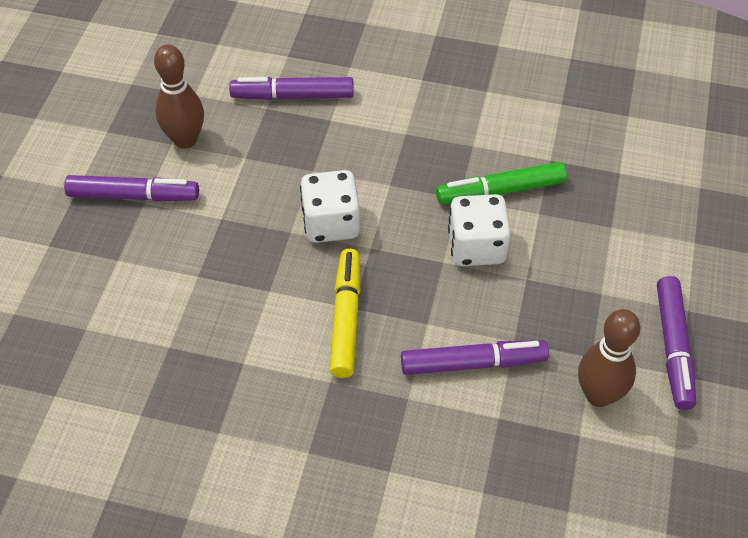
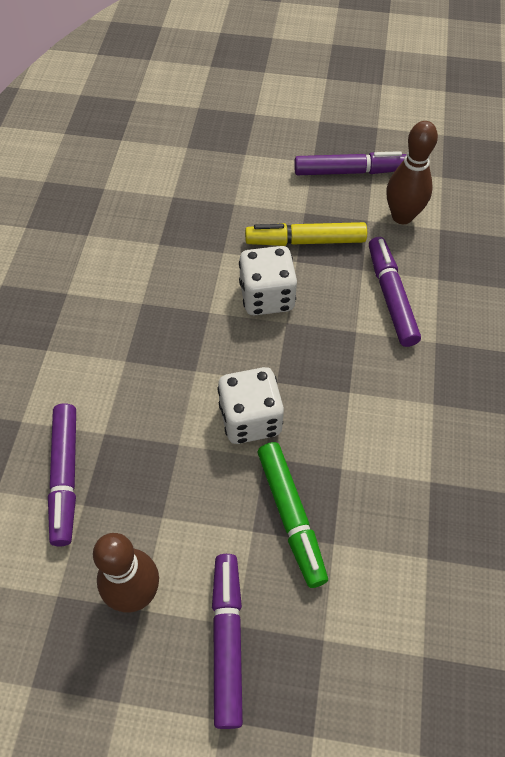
camera: 95 degrees left, 5 degrees up
yellow marker [330,249,361,378] -> yellow marker moved to [245,222,367,246]
green marker [436,162,567,204] -> green marker moved to [258,442,328,588]

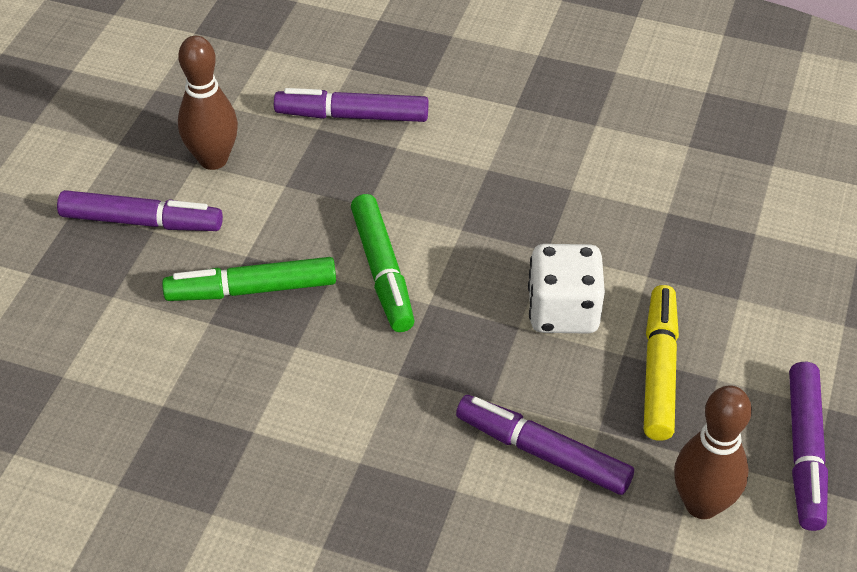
camera: 100 degrees right, 10 degrees down
white dice [217,367,284,444] -> green marker [351,194,414,332]
purple marker [369,237,421,347] -> purple marker turned 150 degrees counterclockwise [456,395,634,495]

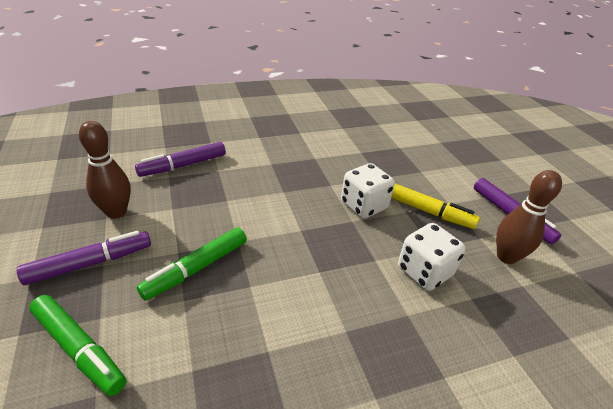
camera: 40 degrees left, 10 degrees down
green marker [351,194,414,332] -> green marker moved to [29,295,126,396]
purple marker [456,395,634,495] -> white dice [398,223,466,291]
yellow marker [644,285,679,441] -> yellow marker turned 150 degrees clockwise [391,183,480,229]

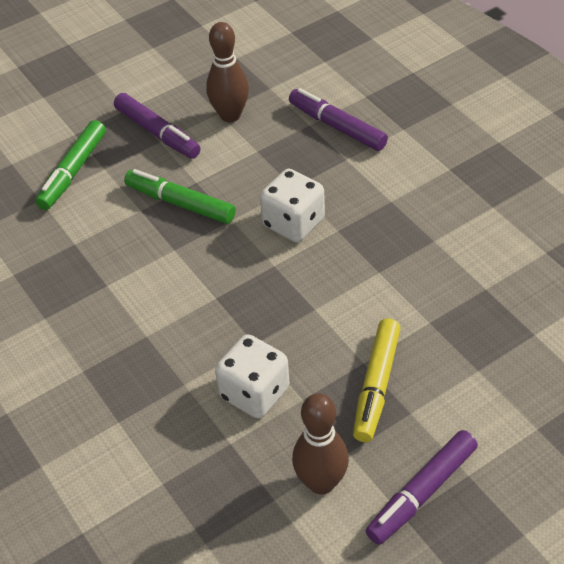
camera: 80 degrees right, 10 degrees up
white dice [341,163,395,219] -> white dice moved to [260,169,325,242]

